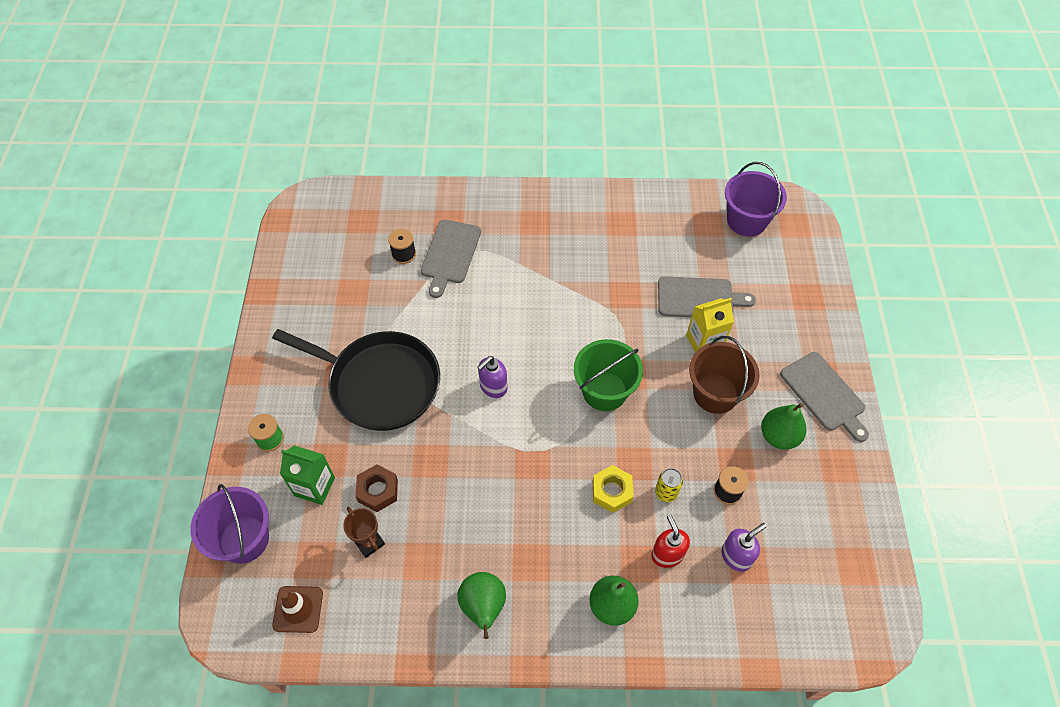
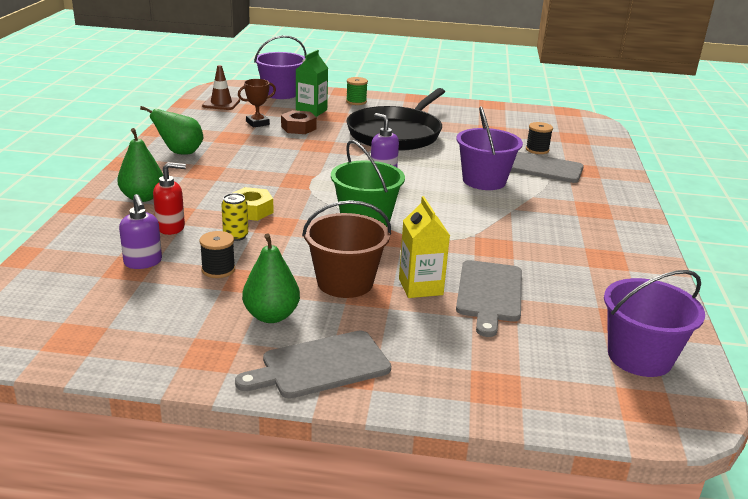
camera: 95 degrees right, 30 degrees down
none -> purple bucket [456,106,523,190]

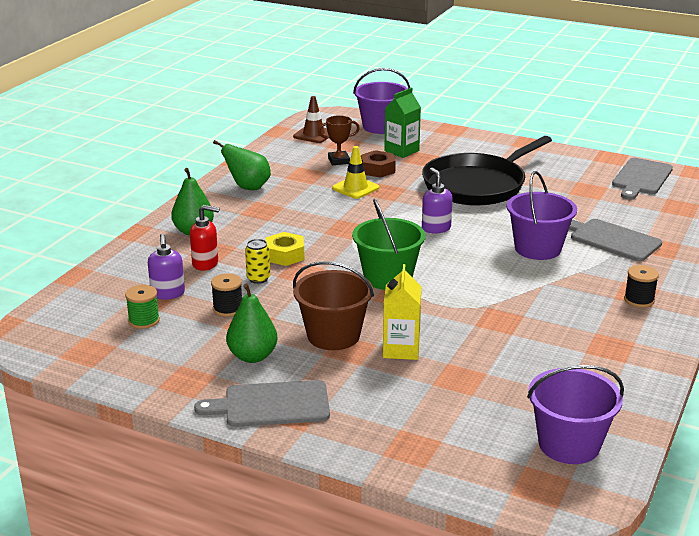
camera: 20 degrees right, 0 degrees up
green spool [346,77,368,105] -> green spool moved to [125,285,160,329]
grey cutting board [456,260,522,337] -> grey cutting board moved to [612,158,673,200]
black spool [526,122,553,154] -> black spool moved to [624,265,659,308]
none -> yellow traffic cone [332,146,379,199]

